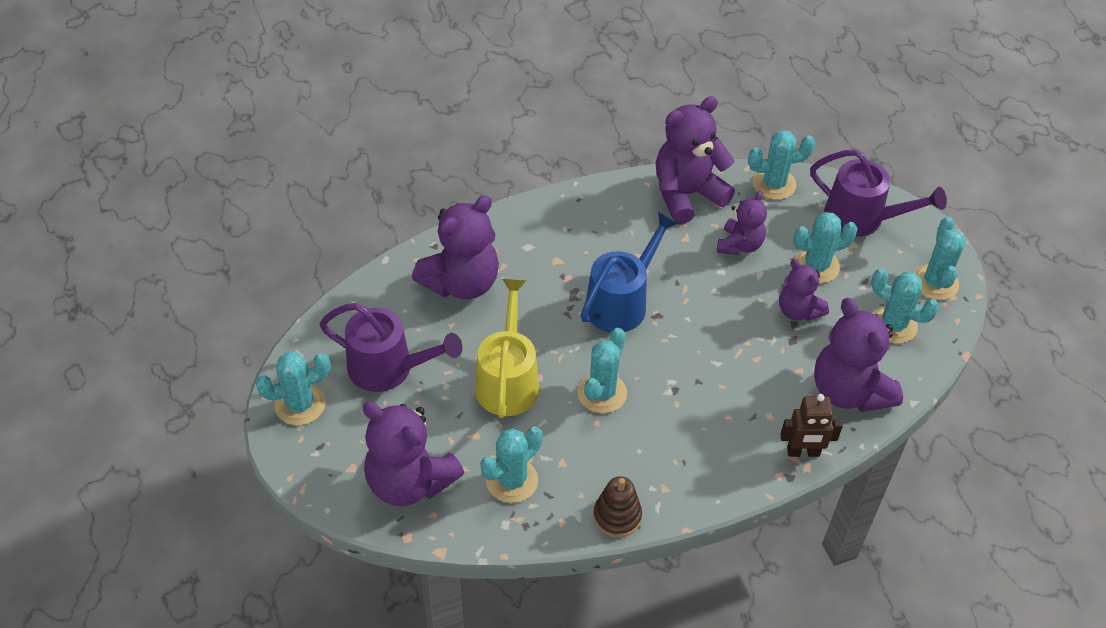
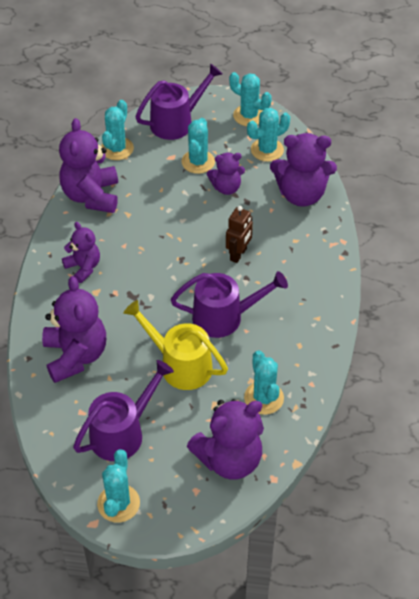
camera: 60 degrees left, 0 degrees up
turquoise cactus [577,328,627,413] -> purple watering can [171,271,288,338]
blue watering can [581,212,679,333] -> none
brown stacking toy [593,476,642,537] -> none
purple teddy bear [717,191,767,255] -> purple teddy bear moved to [62,222,100,283]
brown robot [780,394,843,457] -> brown robot moved to [226,206,253,263]

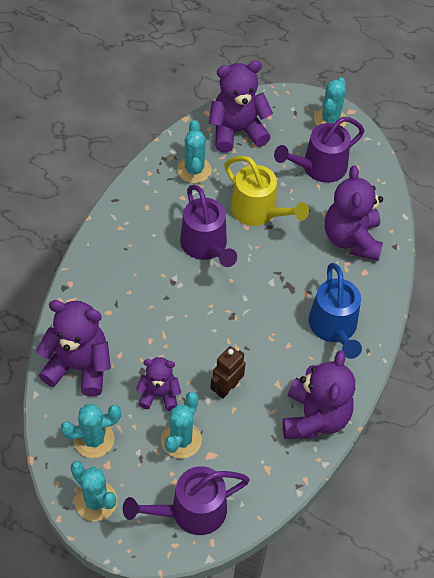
camera: 170 degrees left, 5 degrees up
purple teddy bear [62,222,100,283] -> blue watering can [309,263,362,359]
turquoise cactus [101,100,134,160] -> none
purple watering can [171,271,288,338] -> purple watering can turned 120 degrees counterclockwise [180,185,237,267]
brown robot [226,206,253,263] -> brown robot moved to [210,346,245,399]

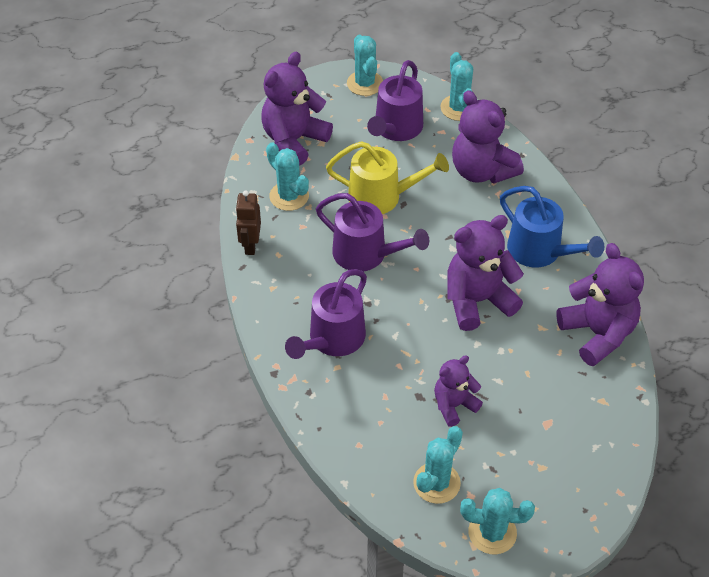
camera: 35 degrees left, 5 degrees down
purple teddy bear [36,300,111,396] -> purple teddy bear moved to [447,215,524,331]
purple watering can [123,466,250,535] -> purple watering can moved to [285,269,367,359]
turquoise cactus [161,392,202,458] -> turquoise cactus moved to [440,52,474,121]
brown robot [210,346,245,399] -> brown robot moved to [235,190,261,255]

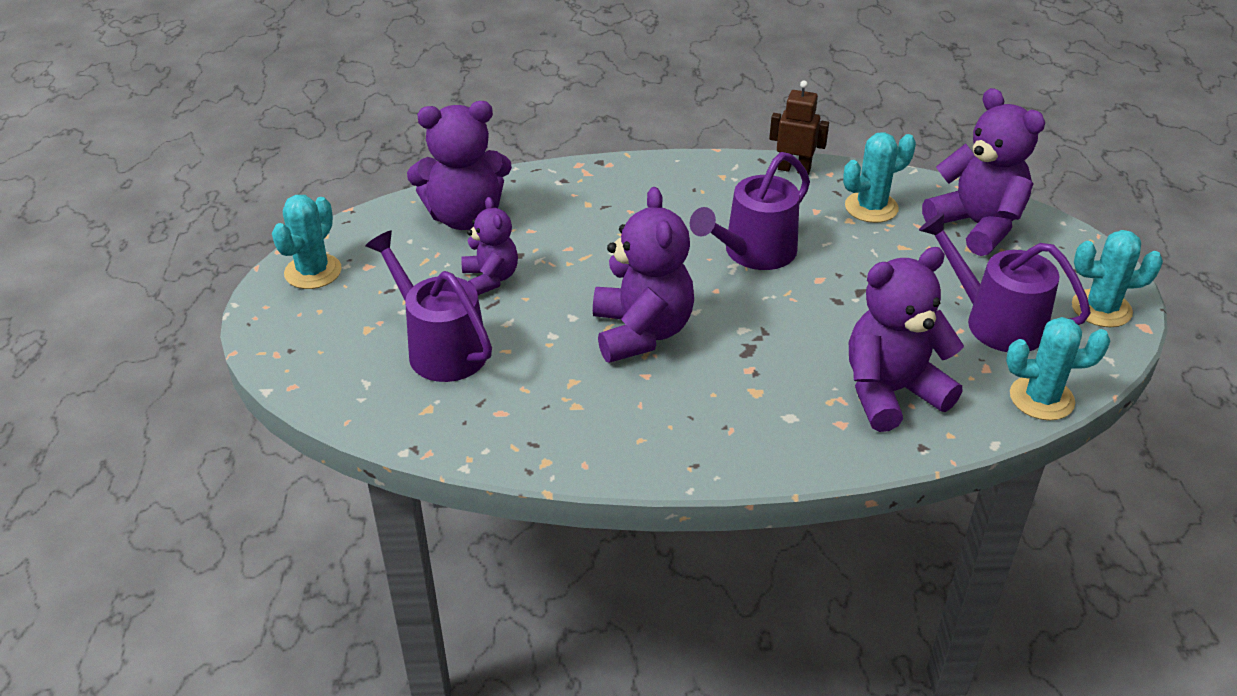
camera: 105 degrees right, 10 degrees down
purple watering can [285,269,367,359] -> purple watering can moved to [365,230,492,382]
yellow watering can [326,141,449,214] -> none
turquoise cactus [413,426,463,504] -> none
blue watering can [500,186,604,268] -> none
purple teddy bear [556,243,644,366] -> purple teddy bear moved to [407,101,512,230]

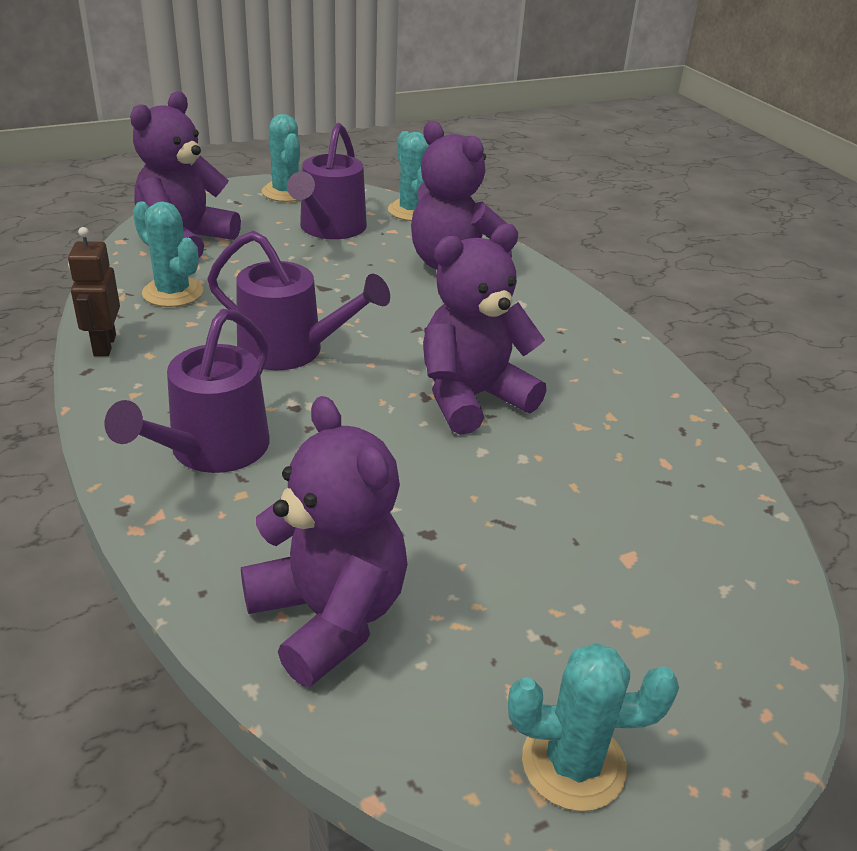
camera: 115 degrees left, 5 degrees down
purple watering can [365,230,492,382] -> purple watering can moved to [105,309,269,473]
purple teddy bear [461,197,518,295] -> none

